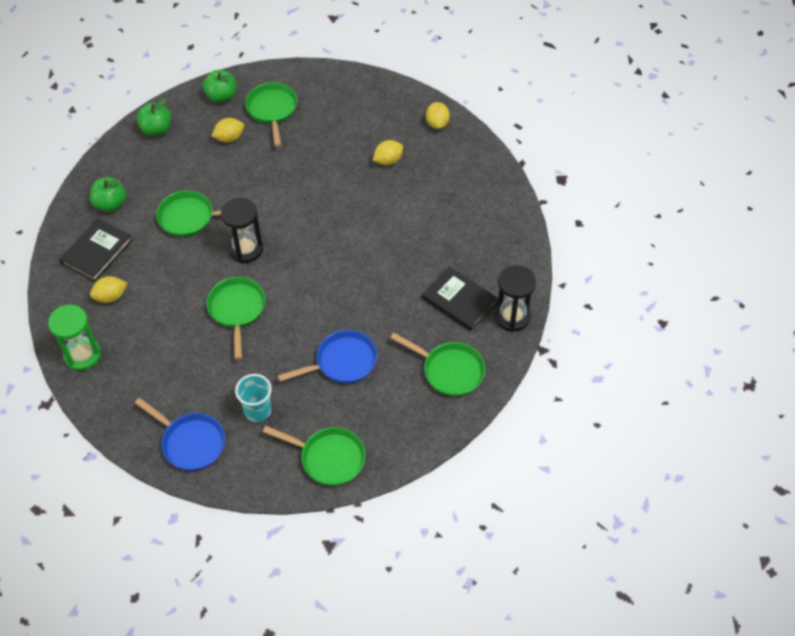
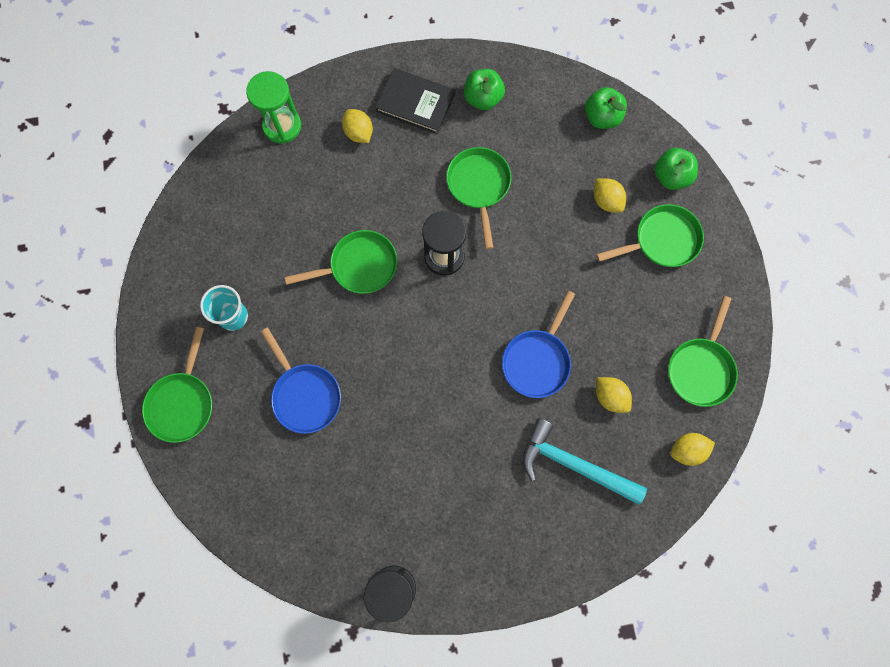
camera: 80 degrees right, 20 degrees up
blue pan [135,398,225,471] -> blue pan moved to [502,291,575,398]
green pan [390,333,485,396] -> green pan moved to [668,296,738,407]
black book [422,266,498,331] -> none
none -> turquoise hammer [523,418,647,505]

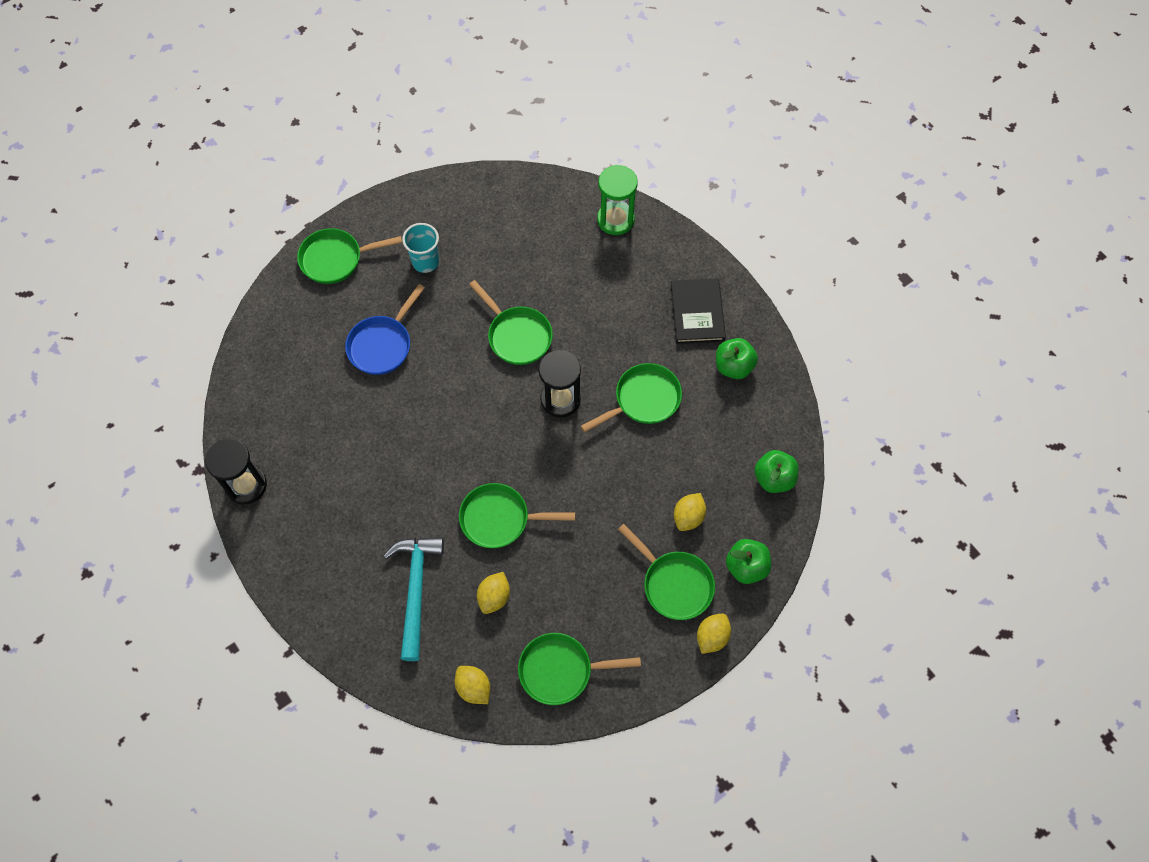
camera: 65 degrees right, 10 degrees down
yellow lemon [342,109,373,143] -> yellow lemon moved to [697,613,731,654]
blue pan [502,291,575,398] -> green pan [459,483,575,548]

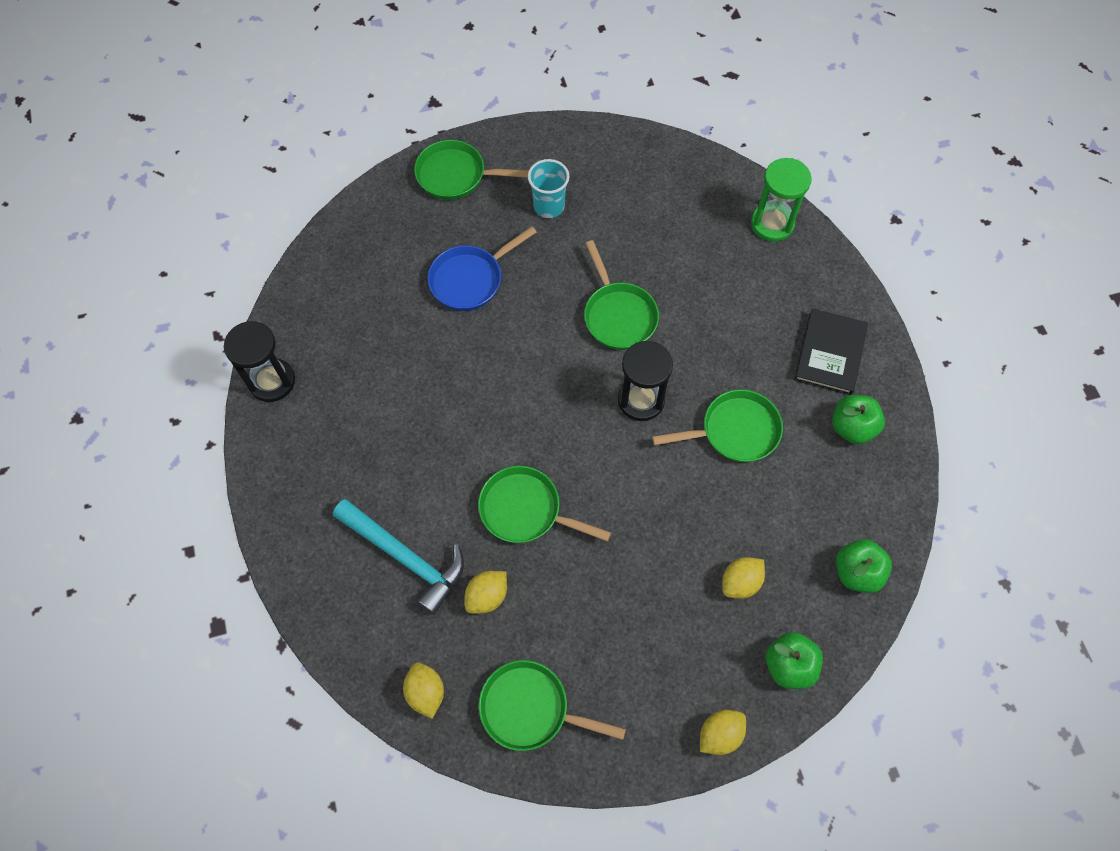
camera: 20 degrees right, 0 degrees up
turquoise hammer [383,537,444,661] -> turquoise hammer turned 105 degrees clockwise [333,499,464,615]
green pan [618,524,715,620] -> none

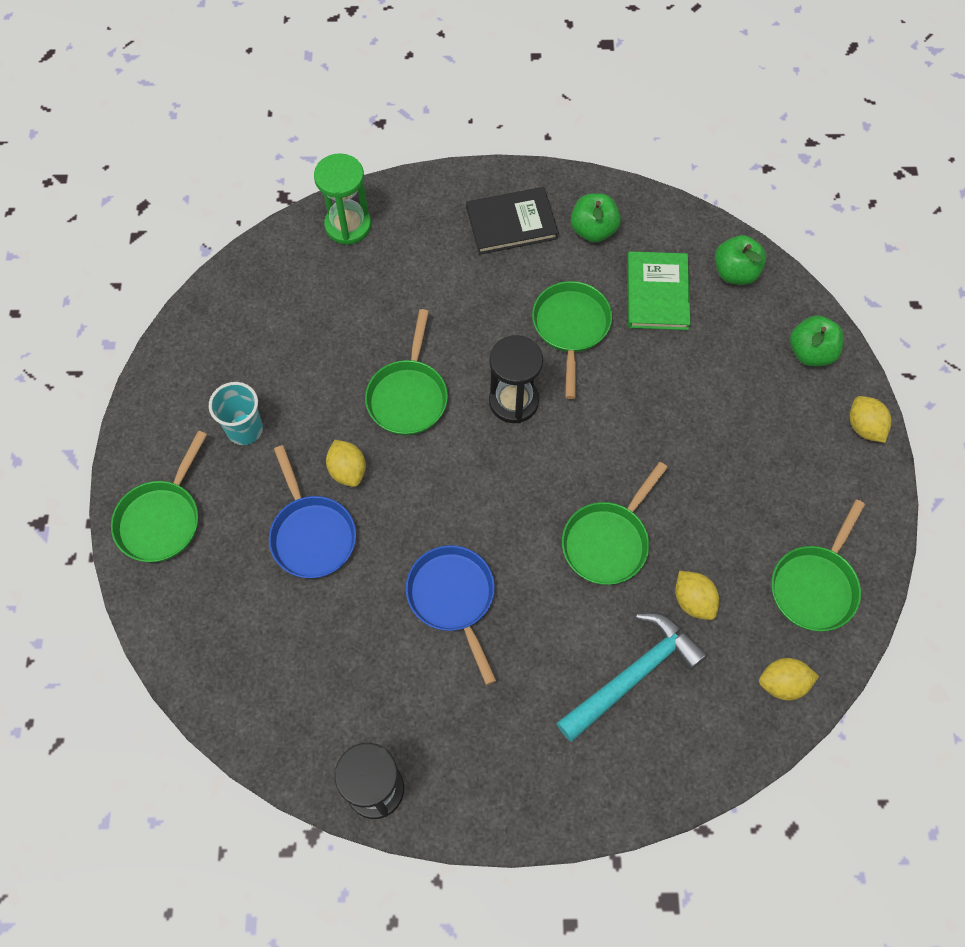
camera: 75 degrees left, 0 degrees up
green pan [584,240,659,350] -> green pan turned 105 degrees clockwise [365,309,448,435]
yellow lemon [722,557,765,599] -> yellow lemon moved to [326,440,366,487]
black book [794,308,868,395] -> black book turned 45 degrees counterclockwise [466,187,559,255]
none -> blue pan [406,545,496,685]
none -> green book [627,251,690,330]

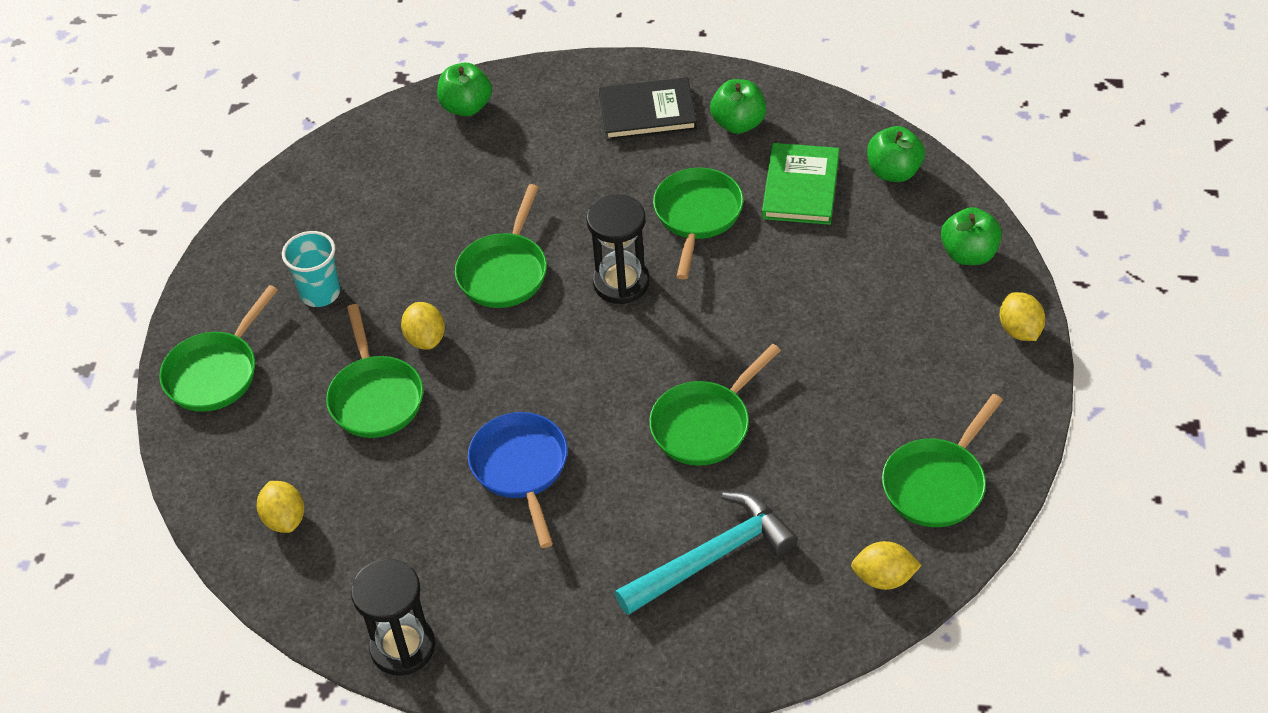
camera: 10 degrees right, 15 degrees down
blue pan [269,445,356,578] -> green pan [326,304,423,438]
green hourglass [314,153,371,245] -> green apple [437,63,492,116]
yellow lemon [675,571,719,620] -> yellow lemon moved to [257,481,304,533]

